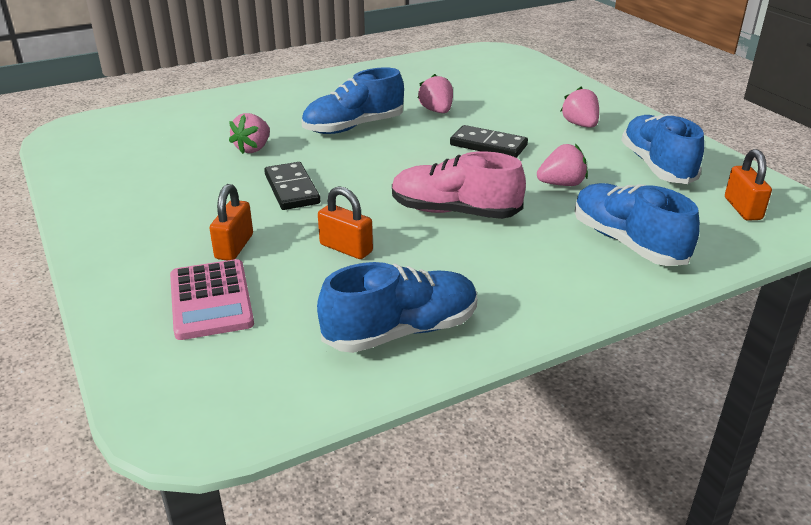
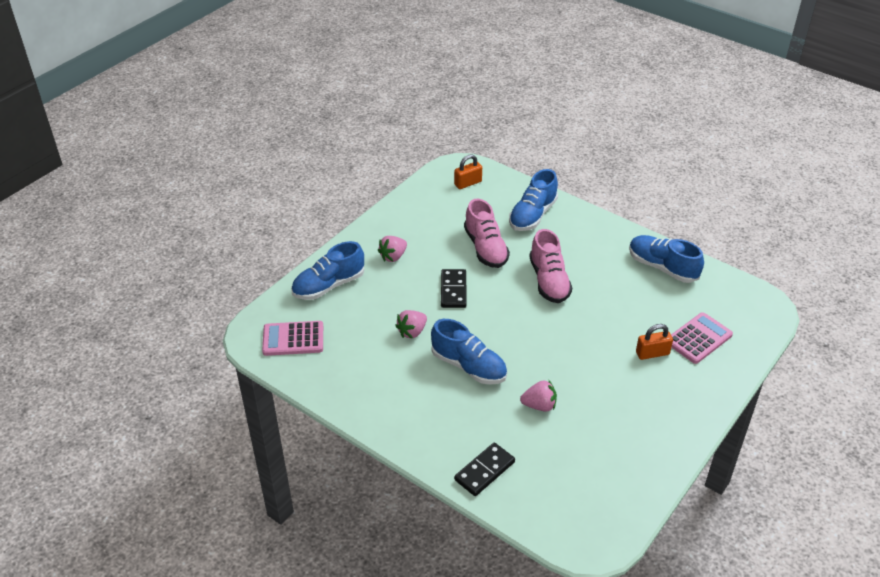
camera: 115 degrees left, 10 degrees up
black domino [264,162,320,210] -> black domino moved to [454,443,515,496]
orange padlock [318,186,373,259] -> none
pink strawberry [537,144,588,186] -> pink shoe [464,199,510,268]
blue shoe [621,114,704,184] -> blue shoe moved to [291,241,364,300]
none -> pink calculator [262,321,323,356]

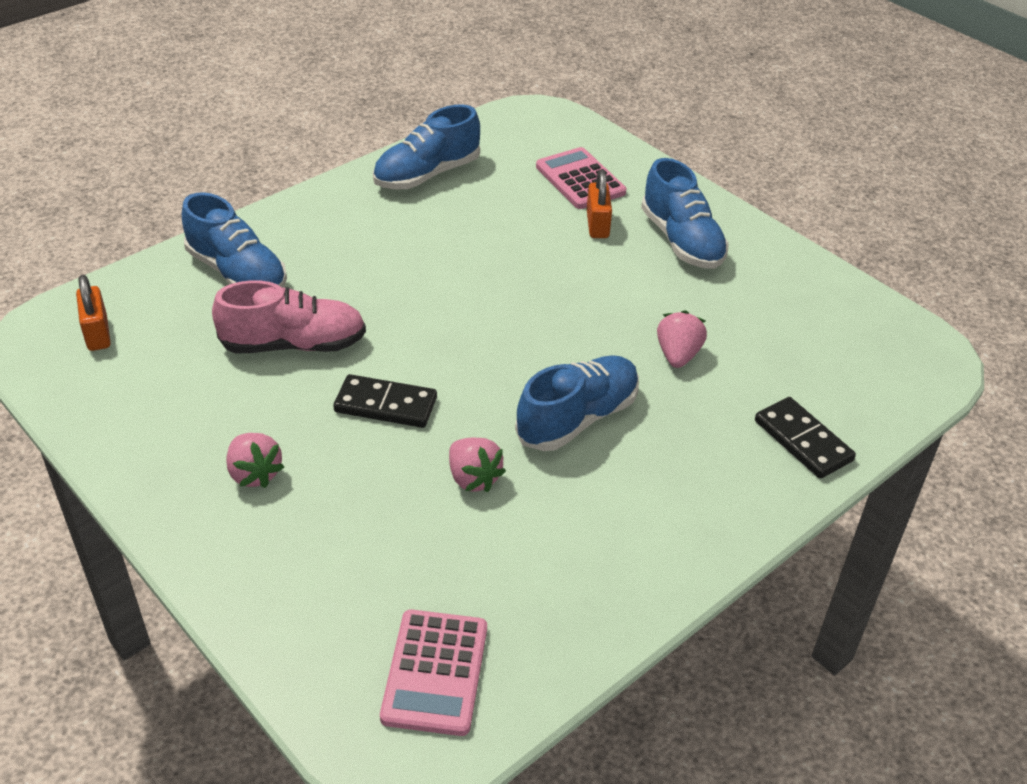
camera: 80 degrees left, 0 degrees up
blue shoe [291,241,364,300] -> blue shoe moved to [641,158,729,269]
pink shoe [529,229,572,303] -> none

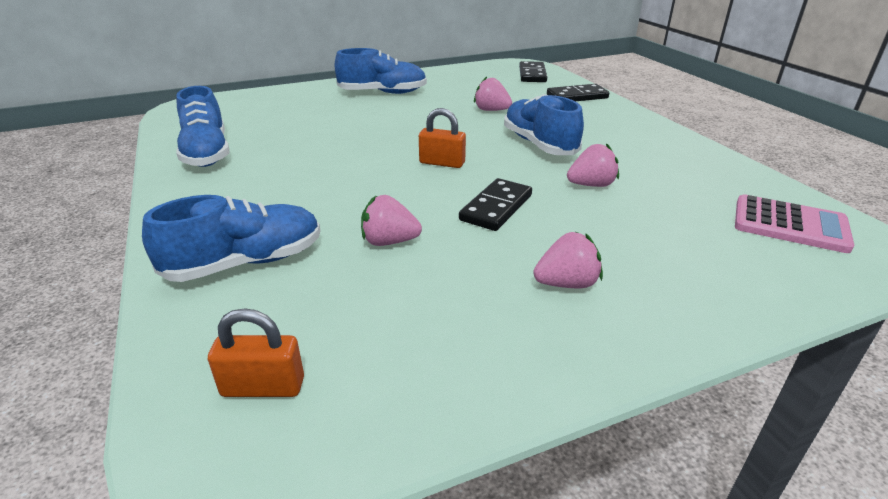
camera: 70 degrees left, 10 degrees down
pink shoe [212,280,366,353] -> pink strawberry [361,195,422,246]
pink calculator [536,147,626,209] -> none
orange padlock [587,170,612,238] -> orange padlock moved to [419,108,466,168]
none -> black domino [519,61,547,82]

